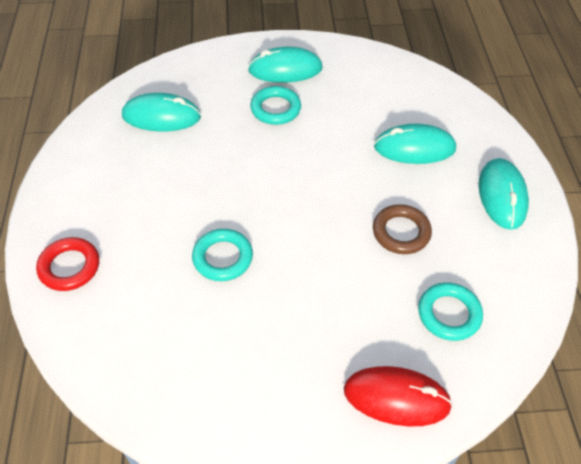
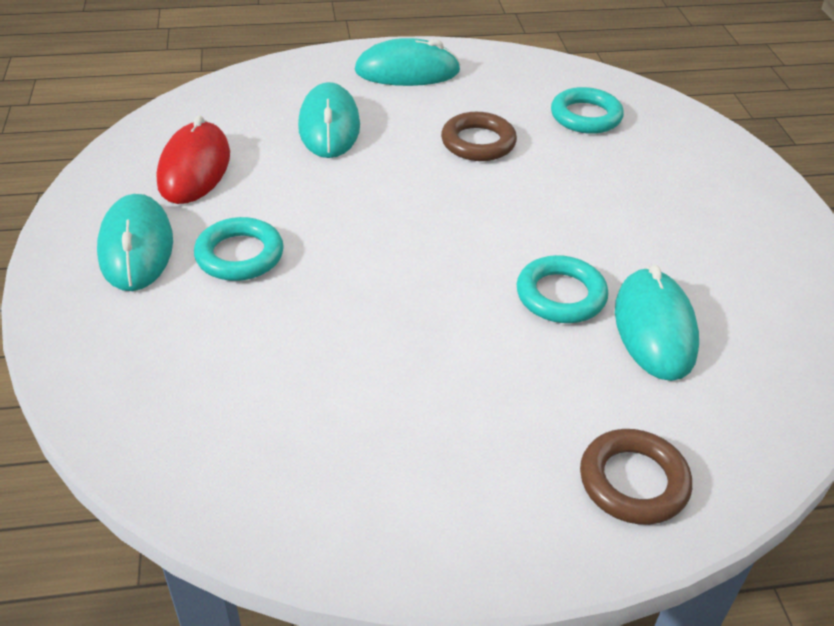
camera: 95 degrees left, 10 degrees down
red ring [36,237,99,291] -> brown ring [580,429,692,525]
turquoise mouse [122,93,201,131] -> turquoise mouse moved to [615,265,699,381]
red mouse [344,366,453,426] -> red mouse moved to [157,115,230,204]

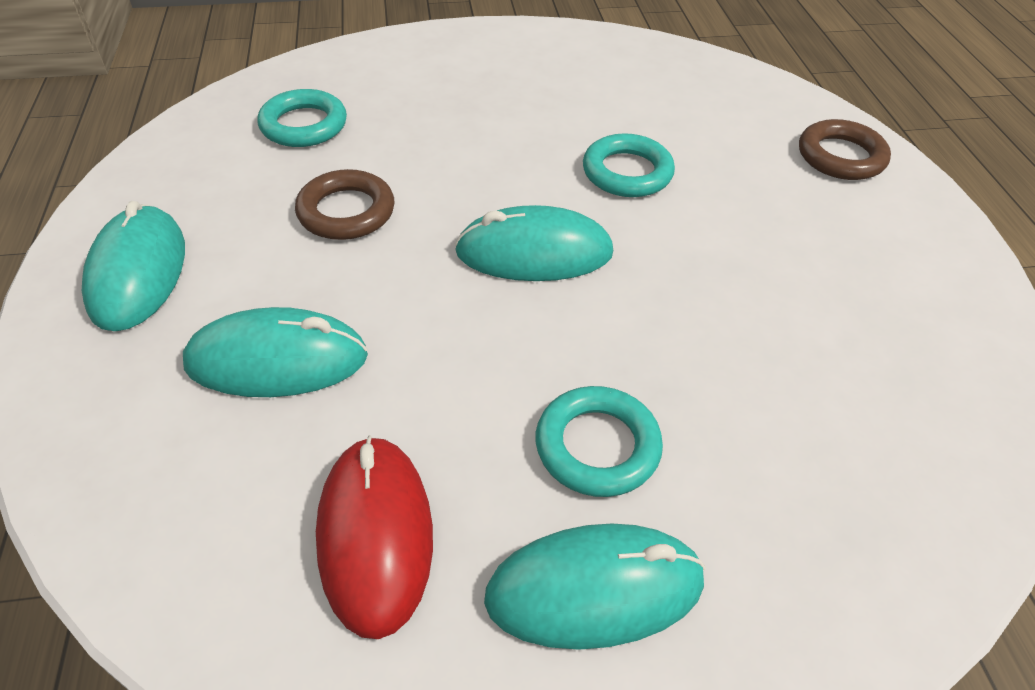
camera: 90 degrees left, 5 degrees up
red mouse [157,115,230,204] -> red mouse turned 75 degrees clockwise [316,435,433,639]
turquoise mouse [615,265,699,381] -> turquoise mouse moved to [455,205,613,281]

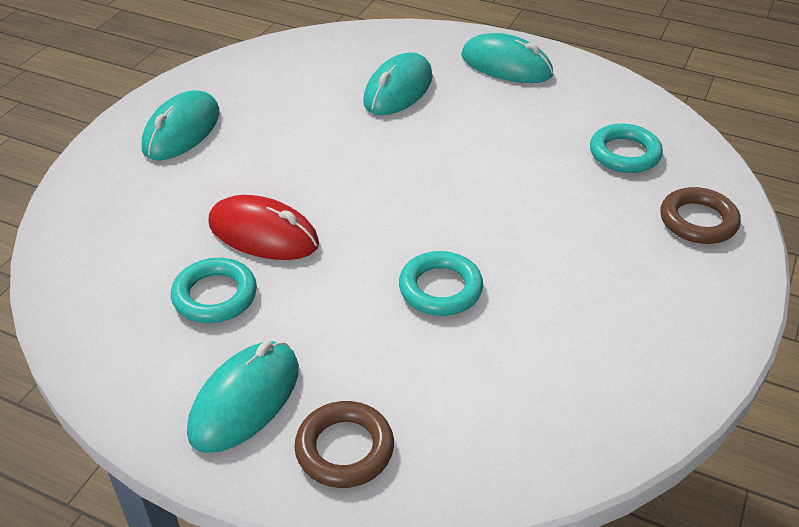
camera: 125 degrees right, 5 degrees down
brown ring [295,169,395,240] -> brown ring moved to [660,187,741,244]
red mouse [316,435,433,639] -> red mouse moved to [208,195,319,260]
turquoise mouse [455,205,613,281] -> turquoise mouse moved to [187,341,299,453]
turquoise ring [536,386,663,497] -> turquoise ring moved to [171,258,257,323]

